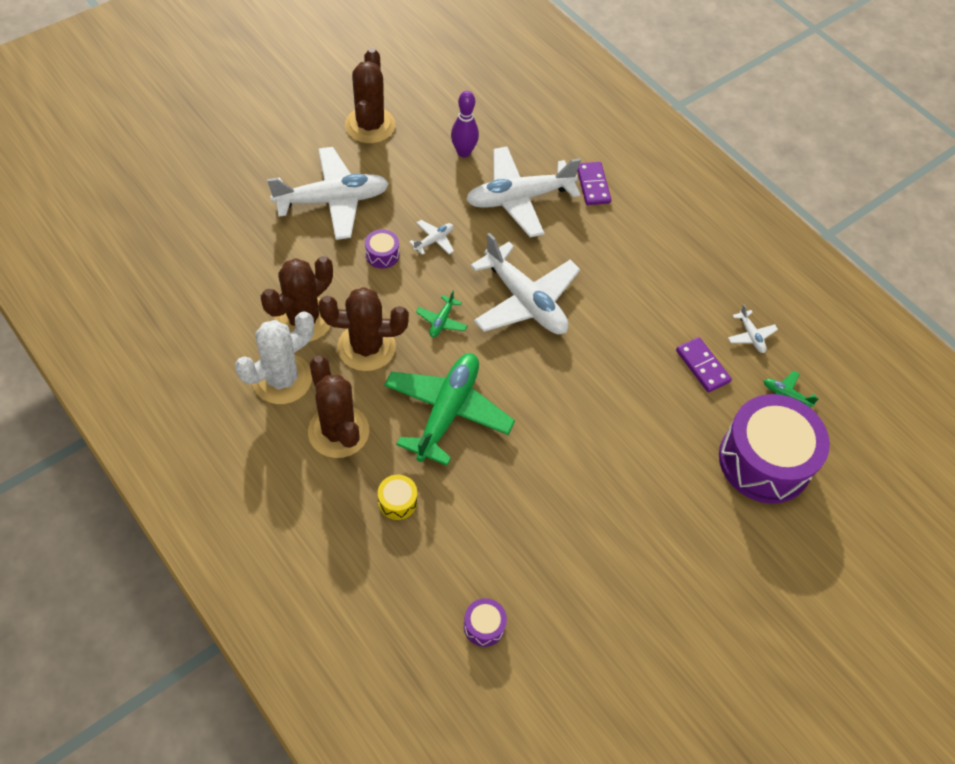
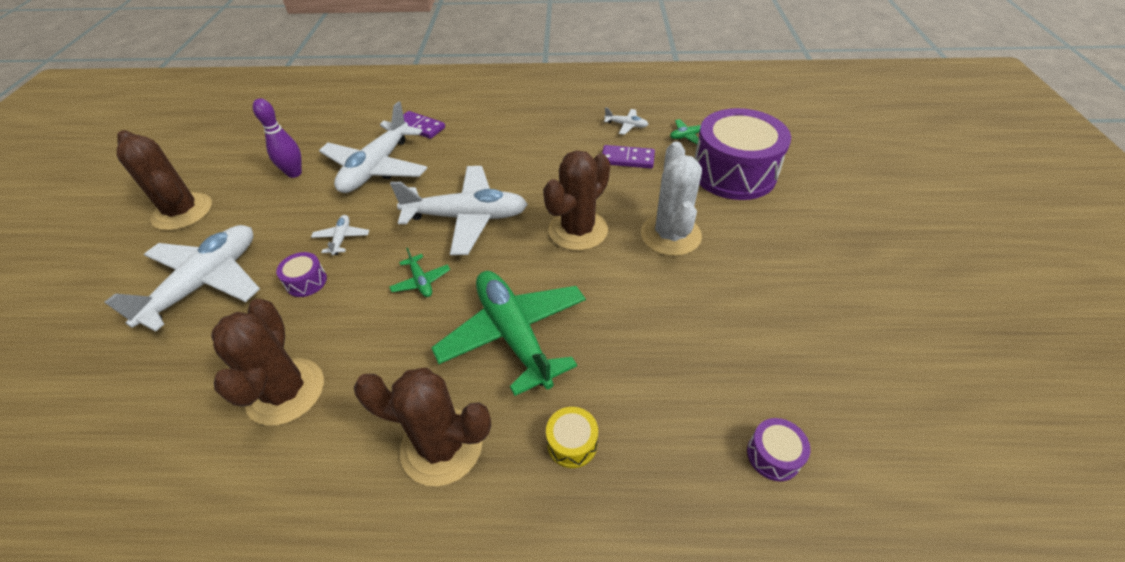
camera: 45 degrees left, 10 degrees down
white cactus [235,311,314,404] -> white cactus moved to [641,142,702,256]
brown cactus [318,287,409,371] -> brown cactus moved to [543,150,610,251]

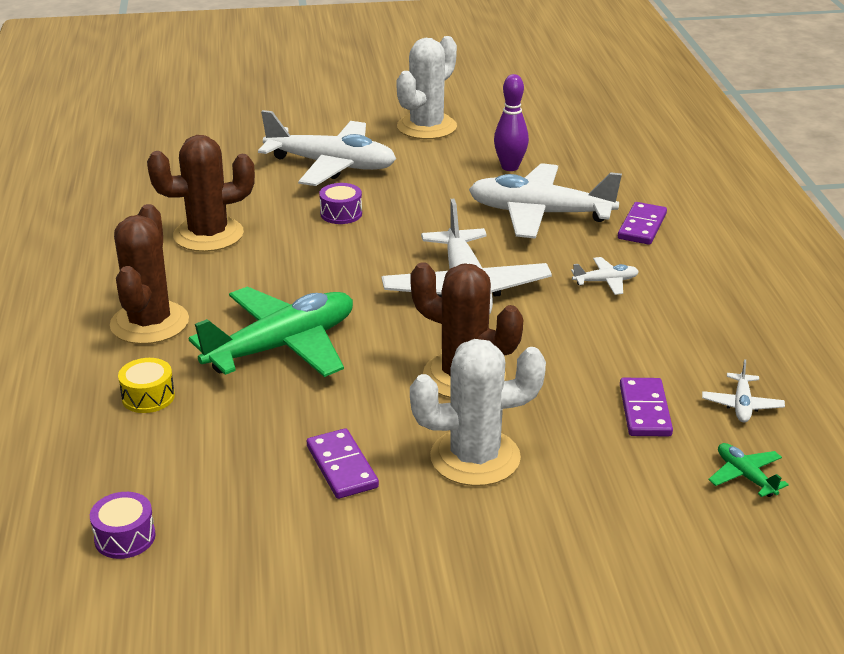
camera: 80 degrees right, 15 degrees down
brown cactus [117,130,212,231] -> white cactus [396,36,457,139]
white plane [311,215,369,255] -> white plane moved to [571,257,639,295]
green plane [389,248,450,297] -> none
purple drum [695,108,791,200] -> none
none -> purple domino [307,428,379,499]

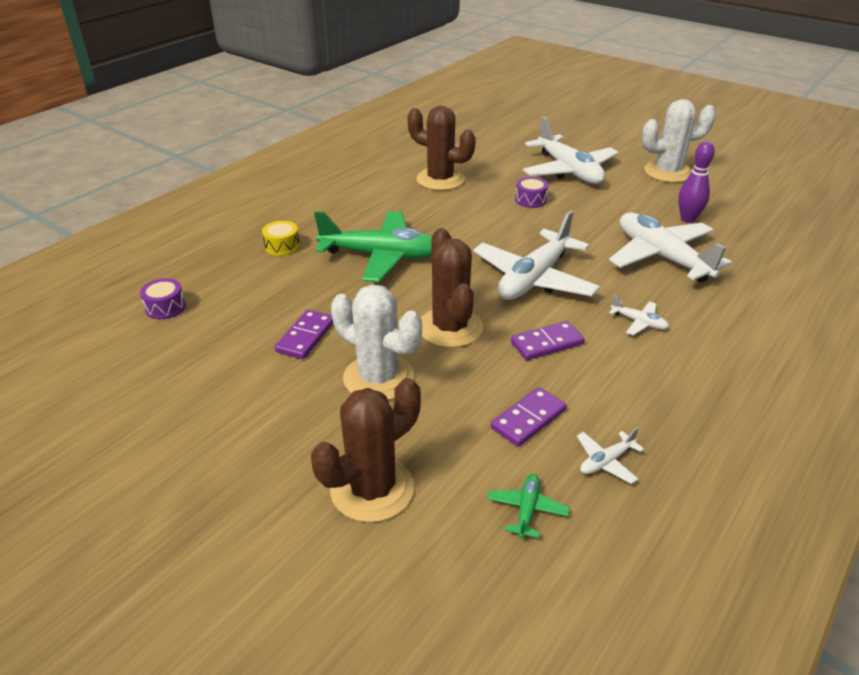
camera: 45 degrees right, 5 degrees up
brown cactus [110,204,189,344] -> brown cactus moved to [311,378,421,523]
purple domino [618,202,667,245] -> purple domino moved to [511,321,585,360]

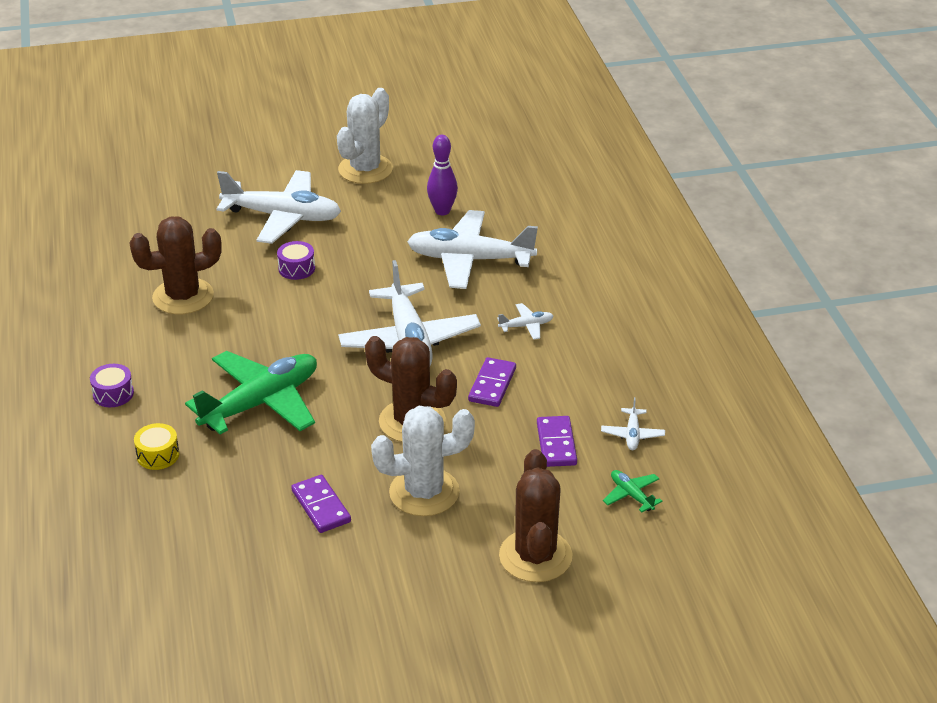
camera: 50 degrees left, 0 degrees up
purple drum [140,278,186,319] -> purple drum moved to [90,364,134,407]

